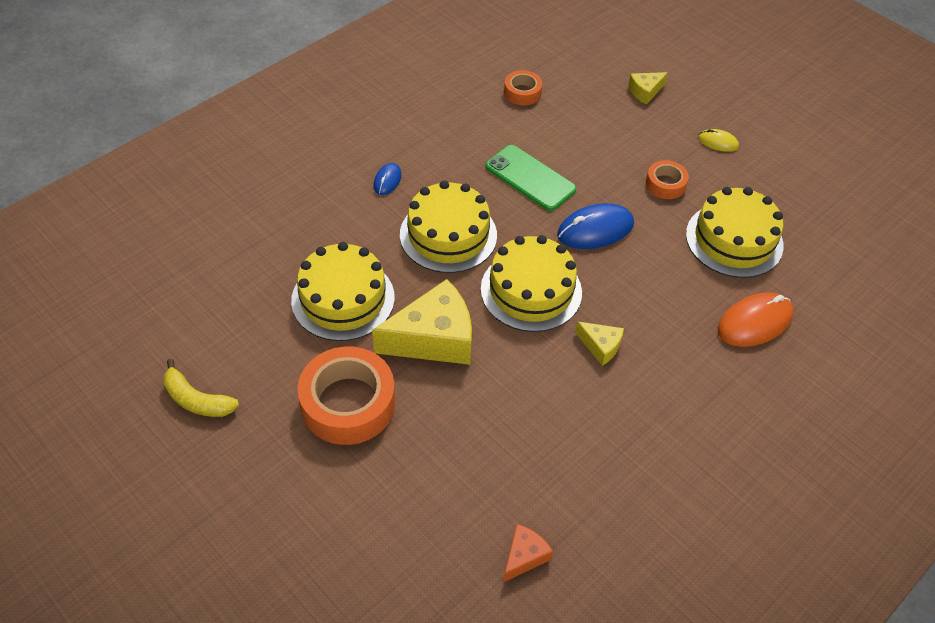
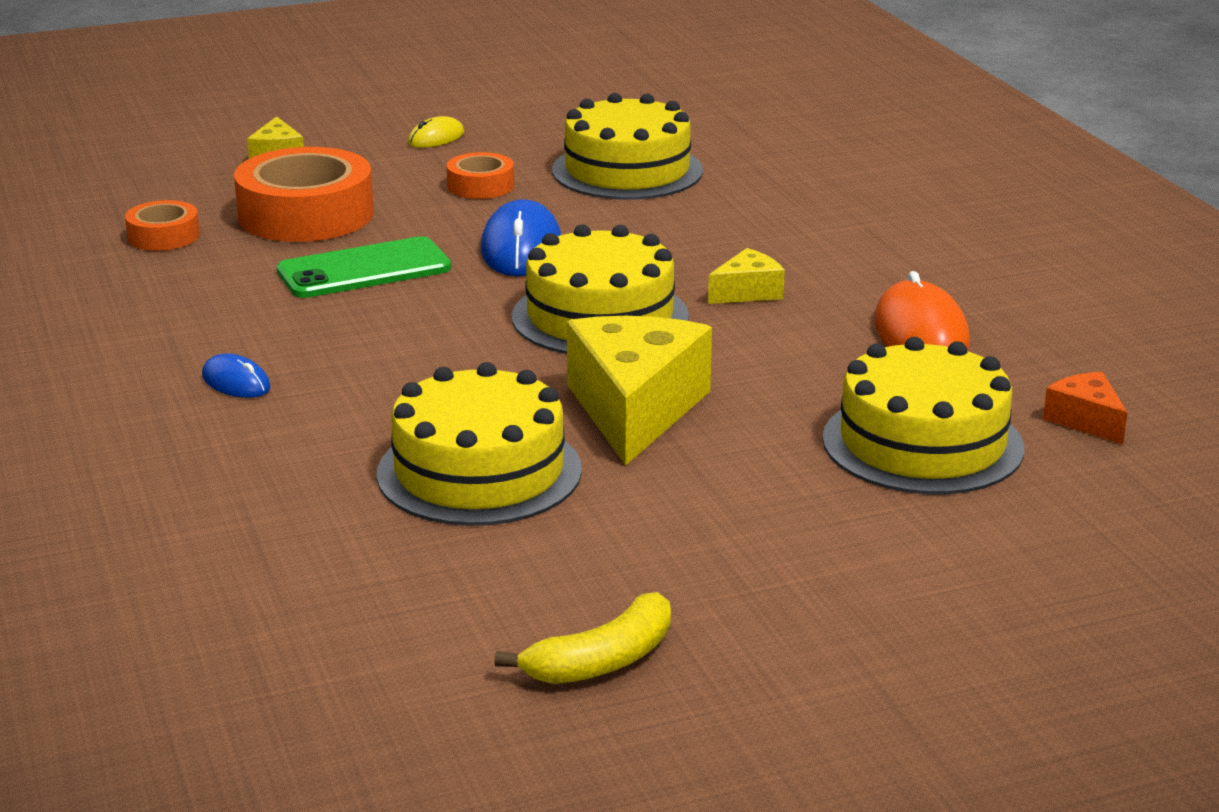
camera: 65 degrees left, 25 degrees down
orange tape [297,347,395,445] -> orange tape moved to [234,147,374,242]
yellow cake [400,181,497,273] -> yellow cake moved to [823,337,1024,494]
orange mouse [718,292,793,347] -> orange mouse moved to [874,271,970,351]

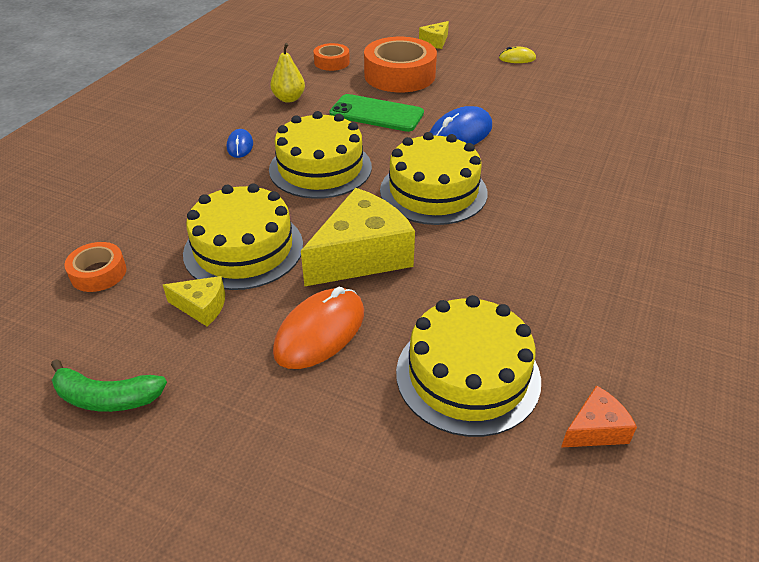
camera: 45 degrees right, 15 degrees up
orange tape [447,152,514,199] -> orange tape moved to [64,242,127,292]
yellow banana [494,592,671,684] -> green banana [51,359,167,412]
yellow cake [552,93,703,200] -> yellow cake moved to [269,111,372,199]
yellow cheese [708,248,785,304] -> yellow cheese moved to [163,276,225,326]
orange mouse [874,271,970,351] -> orange mouse moved to [273,287,364,369]
orange cheese [1043,372,1127,445] -> orange cheese turned 45 degrees clockwise [561,385,637,448]
none -> yellow pear [270,43,305,103]

